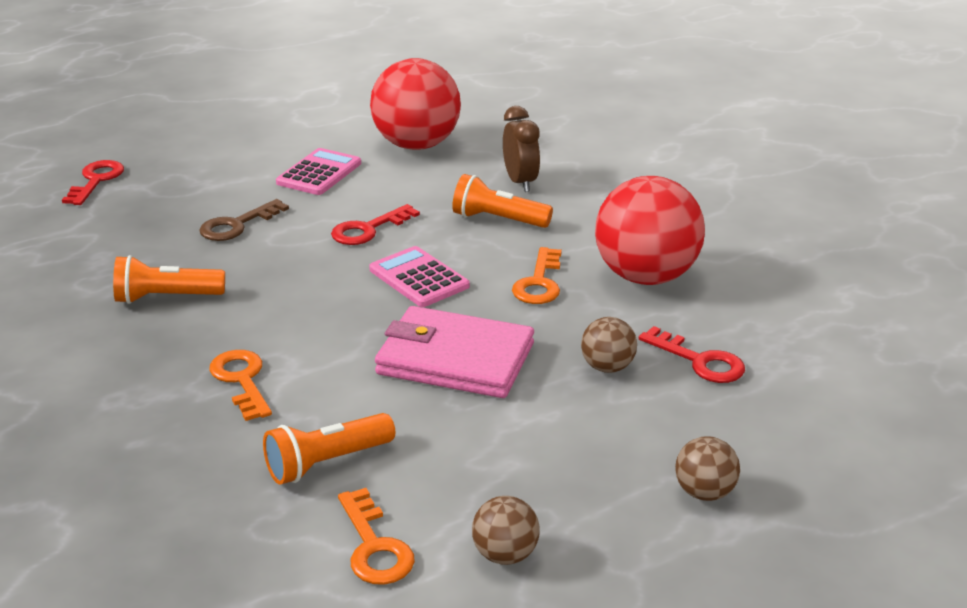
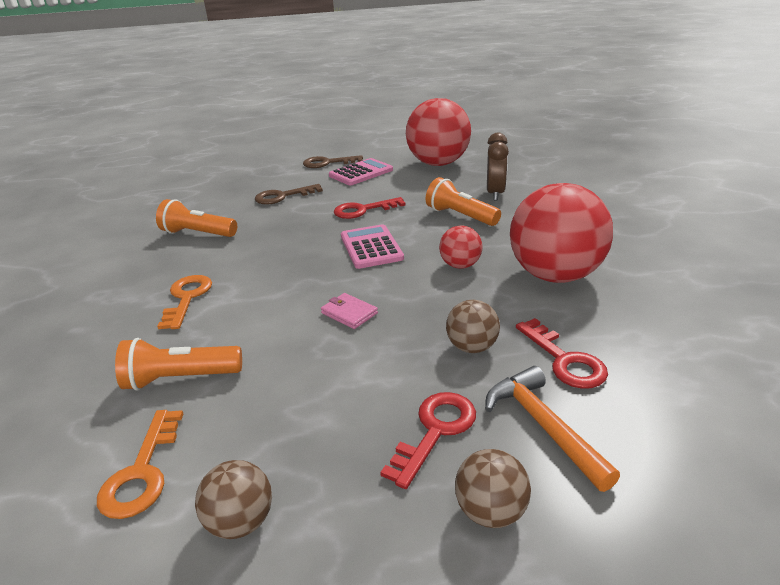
camera: 25 degrees right, 0 degrees up
red key [62,160,124,205] -> red key moved to [380,392,476,489]
pink wallet [375,306,534,398] -> pink wallet [321,293,378,329], size x0.40
orange key [512,247,562,304] -> red ball [439,226,482,269]
none -> brown key [303,155,363,168]
none -> orange hammer [485,366,620,492]

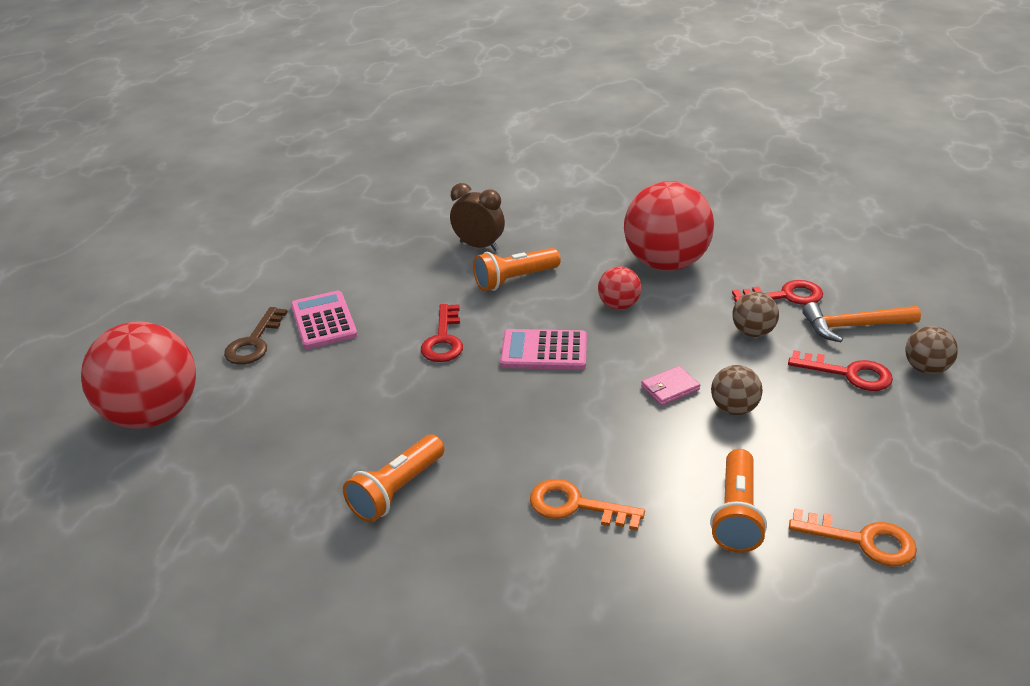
camera: 70 degrees left, 5 degrees up
brown ball [195,460,272,539] -> brown ball moved to [711,365,763,415]
brown key [255,184,323,205] -> none
red key [380,392,476,489] -> red key turned 150 degrees clockwise [788,350,893,391]
red ball [406,98,471,166] -> red ball moved to [81,321,196,429]

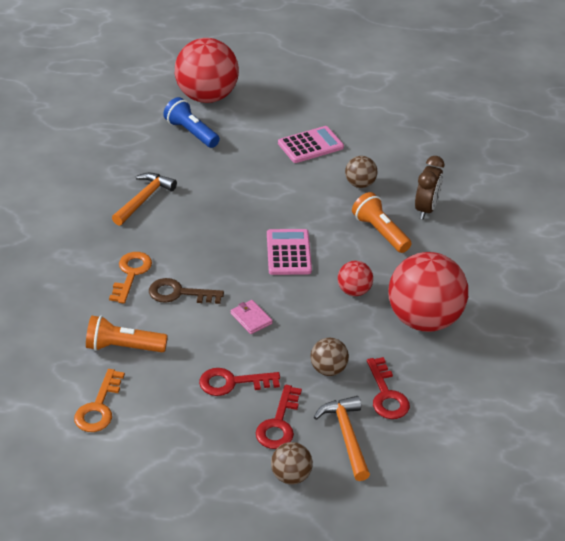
camera: 80 degrees right, 5 degrees up
brown key [224,307,288,365] -> brown key moved to [149,278,224,304]
orange flashlight [343,435,445,522] -> orange hammer [112,173,177,226]
red key [421,304,463,362] -> red key moved to [199,368,280,396]
brown ball [711,365,763,415] -> brown ball moved to [345,156,378,188]
none -> blue flashlight [163,97,220,148]

